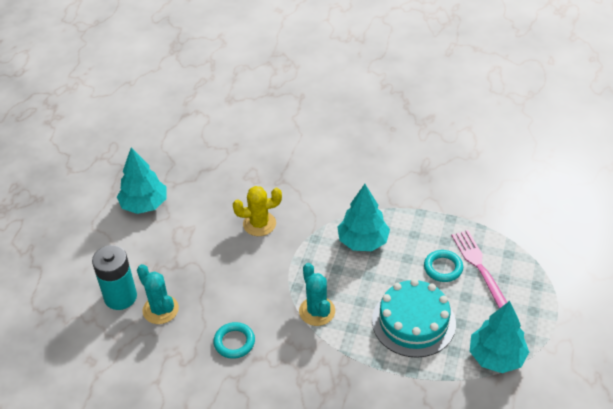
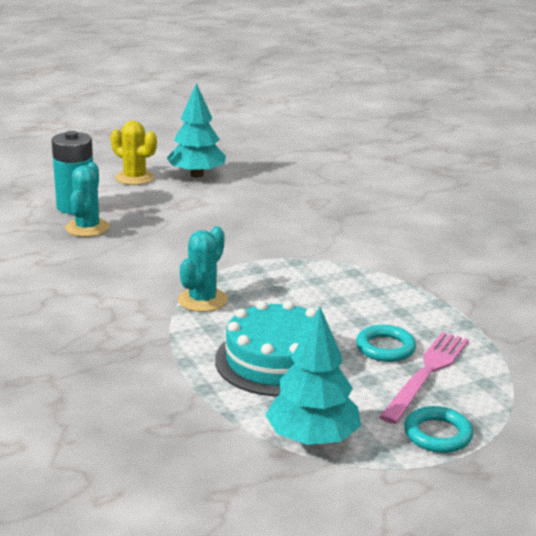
camera: 45 degrees right, 20 degrees down
turquoise ring [213,322,255,359] -> turquoise ring moved to [404,406,473,453]
yellow cactus [233,186,282,236] -> yellow cactus moved to [111,121,157,185]
turquoise tree [338,184,390,251] -> none

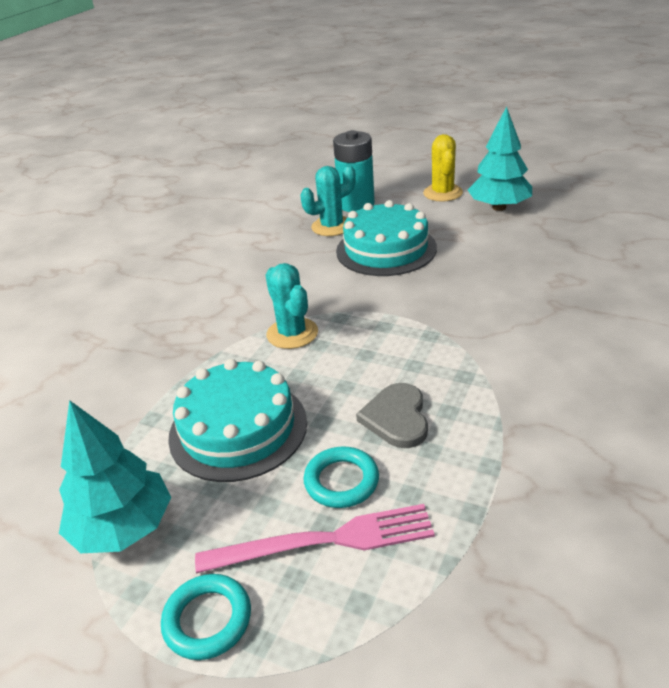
camera: 55 degrees right, 10 degrees up
turquoise cactus [178,226,228,312] -> turquoise cactus turned 75 degrees clockwise [265,263,318,349]
none -> turquoise cake [336,200,437,276]
none -> grey heart [356,383,428,448]

